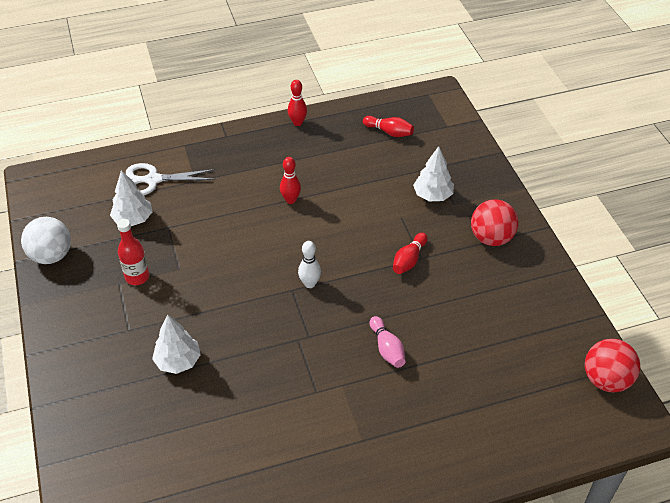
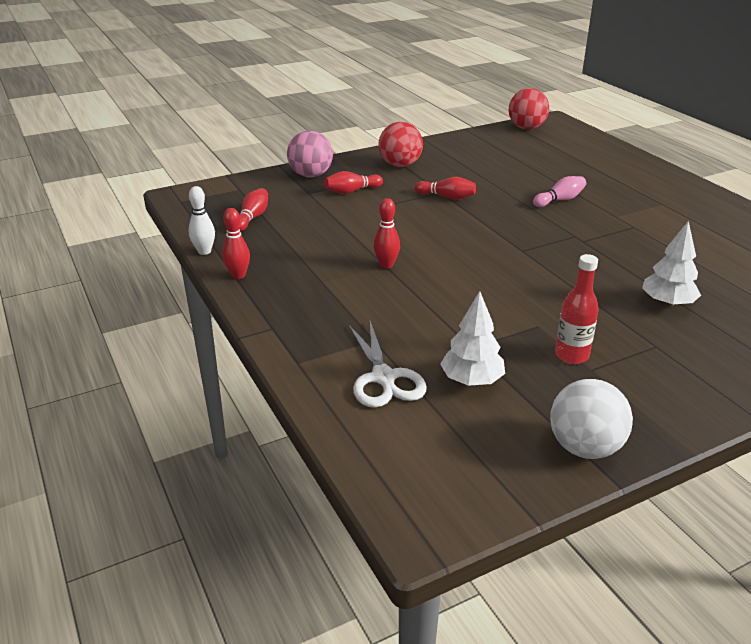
camera: 100 degrees left, 15 degrees down
white bowling pin [298,241,321,288] -> white bowling pin moved to [188,186,215,255]
white tree [413,146,454,201] -> red bowling pin [324,171,383,194]
none -> pink ball [287,131,333,177]

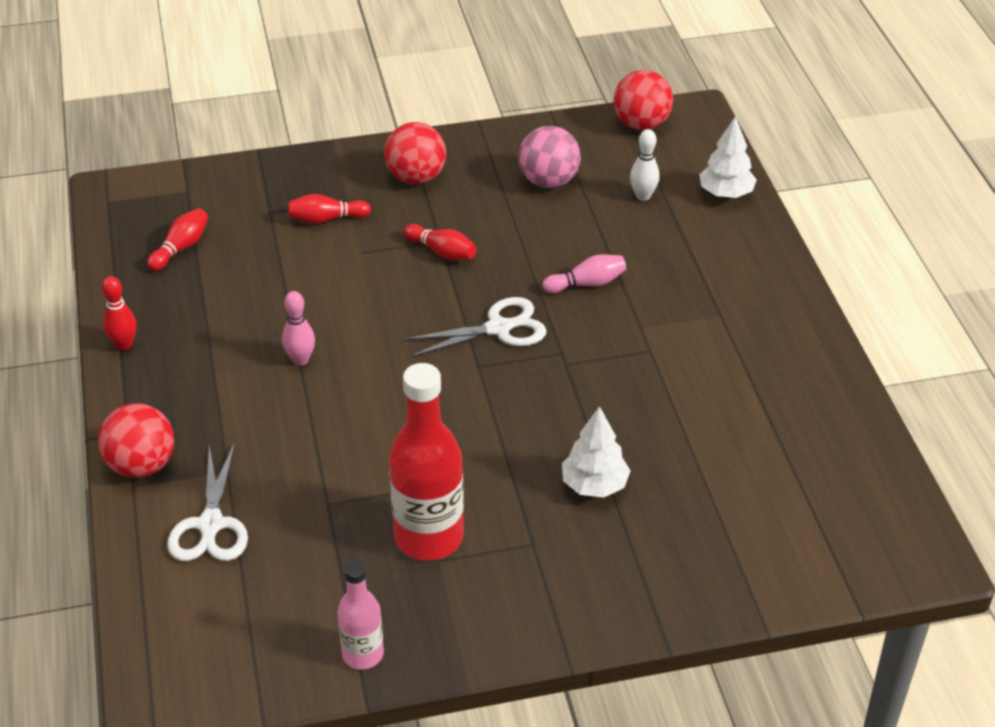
camera: 15 degrees right, 10 degrees up
white bowling pin [188,186,215,255] -> white bowling pin moved to [630,129,660,201]
pink ball [287,131,333,177] -> pink ball moved to [519,126,581,188]
red bowling pin [374,198,400,269] -> pink bowling pin [282,291,315,366]
white tree [440,291,505,386] -> white tree moved to [699,116,757,198]
white ball [550,379,633,459] -> pink bottle [337,560,384,670]
red bottle [555,254,599,364] -> red bottle [389,363,464,561], size x1.78
none -> red ball [98,403,174,478]
none -> white scissors [403,297,547,357]

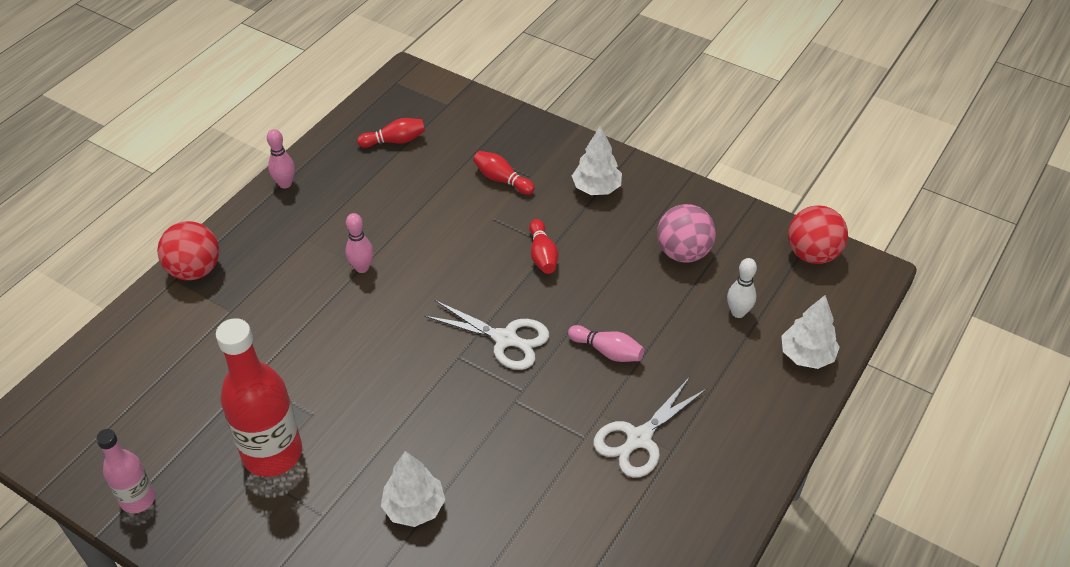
camera: 45 degrees right, 5 degrees up
red bowling pin [102,276,137,351] -> pink bowling pin [267,129,295,189]
white scissors [167,442,248,561] -> white scissors moved to [594,377,707,478]
red ball [385,122,446,184] -> white tree [572,126,622,195]

